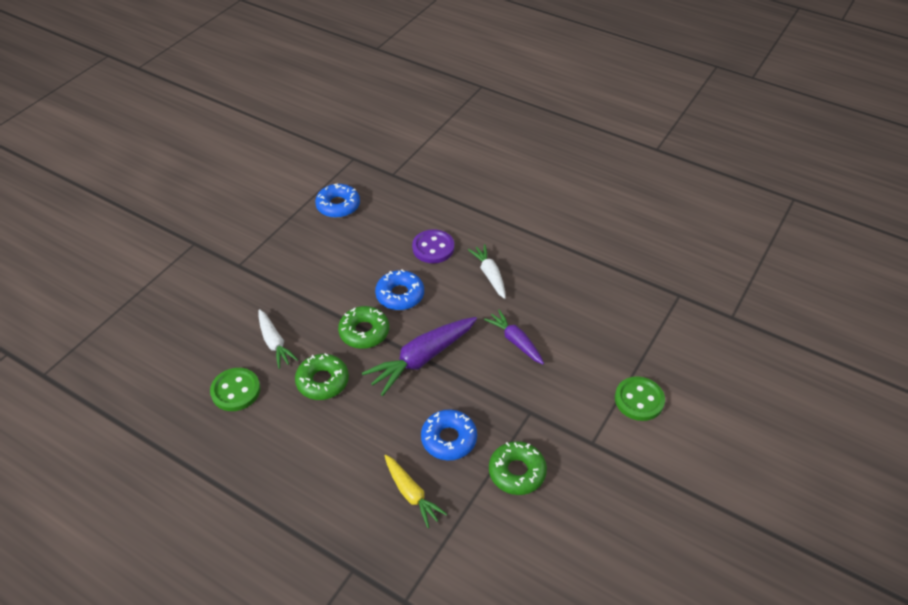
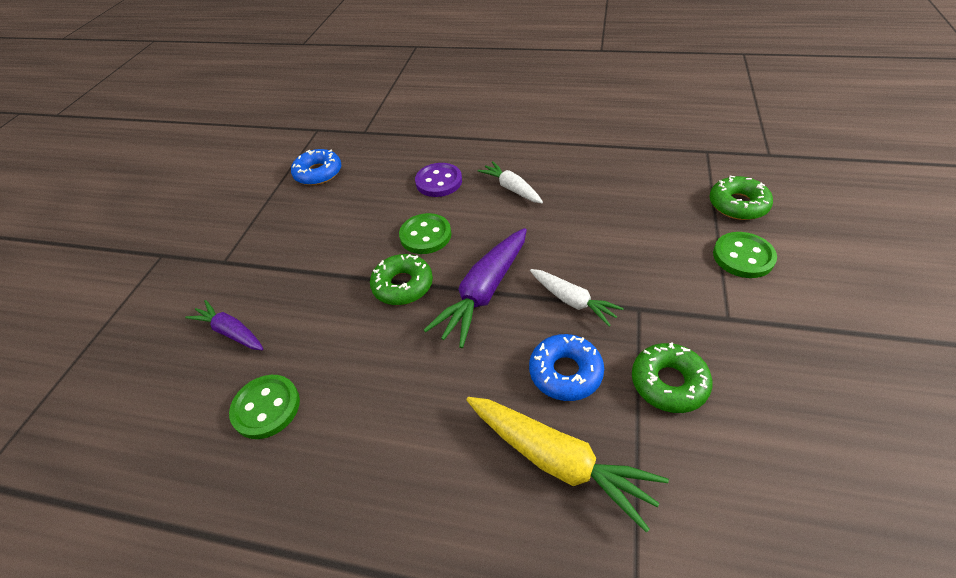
camera: 15 degrees left, 0 degrees up
white carrot [259,309,298,369] -> white carrot moved to [530,269,624,327]
green donut [295,353,349,400] -> green donut moved to [709,176,773,220]
blue donut [375,269,424,310] -> green button [399,213,451,254]
yellow carrot [385,455,447,528] -> yellow carrot [466,397,669,533], size x1.63
purple carrot [484,310,544,364] -> purple carrot moved to [185,300,263,350]

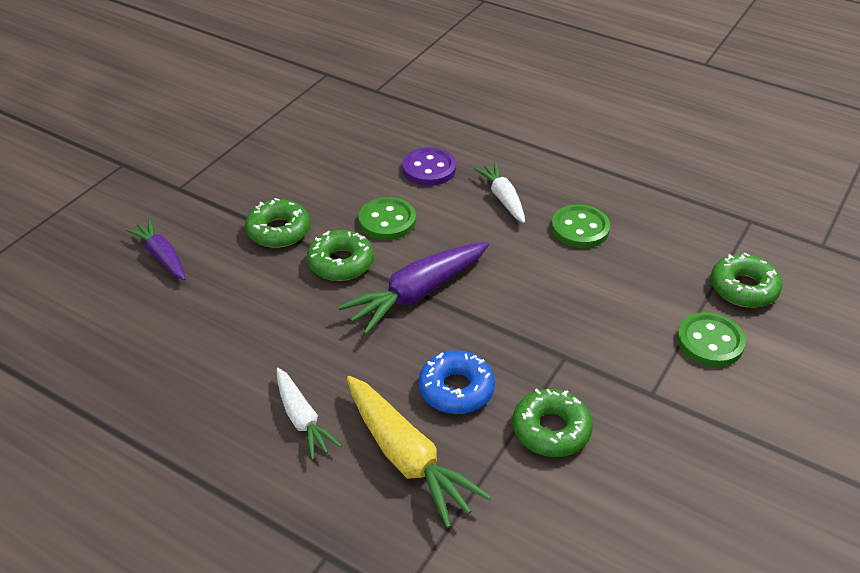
camera: 15 degrees right, 5 degrees down
green button [229,375,300,439] -> green button moved to [551,204,610,248]
blue donut [291,149,341,185] -> none
white carrot [530,269,624,327] -> white carrot moved to [277,368,342,460]
none -> green donut [245,198,310,248]

